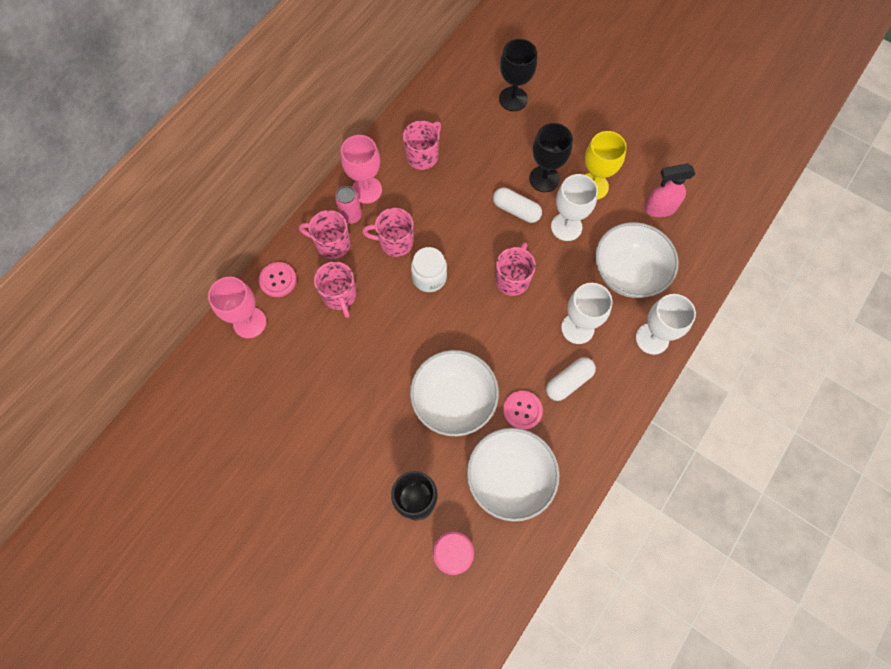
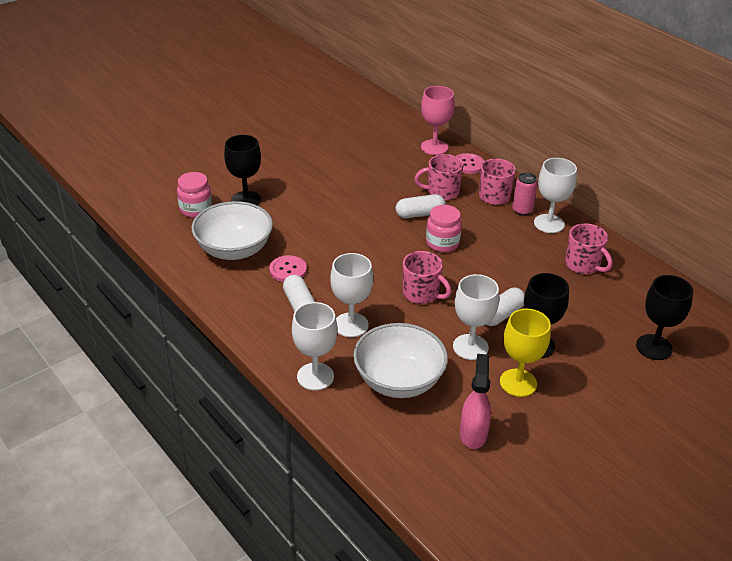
camera: 105 degrees right, 30 degrees down
pink goblet [341,135,382,204] -> white goblet [534,158,577,233]
pink mug [362,208,414,257] -> none
white bowl [410,350,499,436] -> none
white jar [411,247,447,292] -> pink jar [426,205,462,252]
none -> white capsule [396,194,446,218]

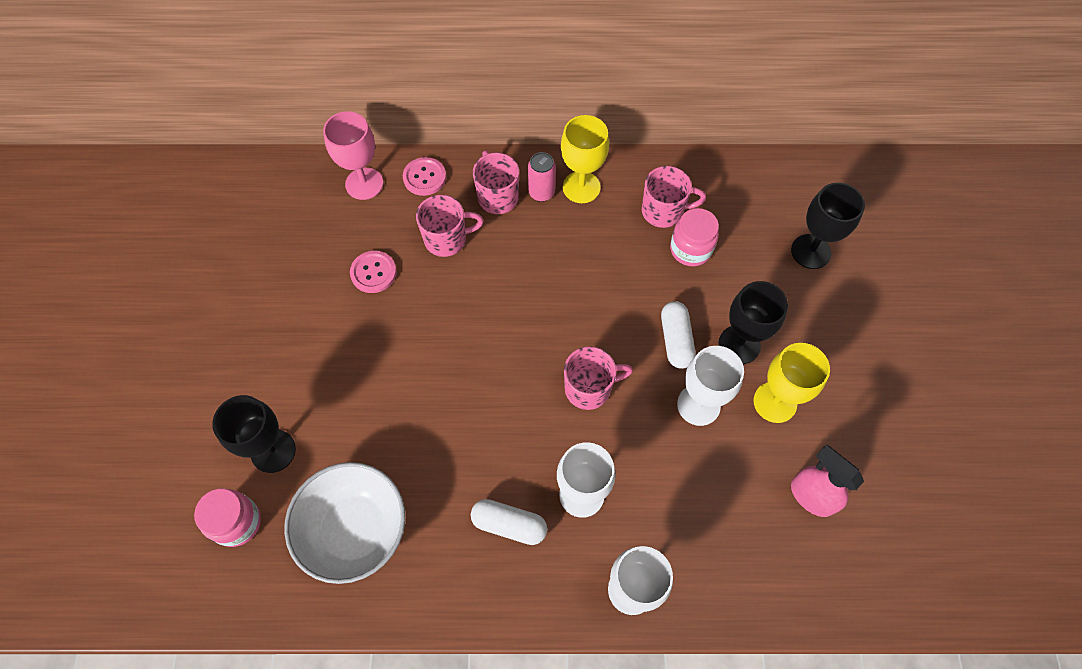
camera: 50 degrees left, 25 degrees up
pink button [269,255,307,282] -> pink button moved to [350,251,397,293]
white bowl [353,323,448,398] -> none
white capsule [396,194,446,218] -> none
pink mug [414,154,464,200] -> pink mug turned 135 degrees counterclockwise [416,195,484,257]
pink jar [426,205,462,252] -> pink jar moved to [670,208,719,266]
white goblet [534,158,577,233] -> yellow goblet [561,115,609,203]

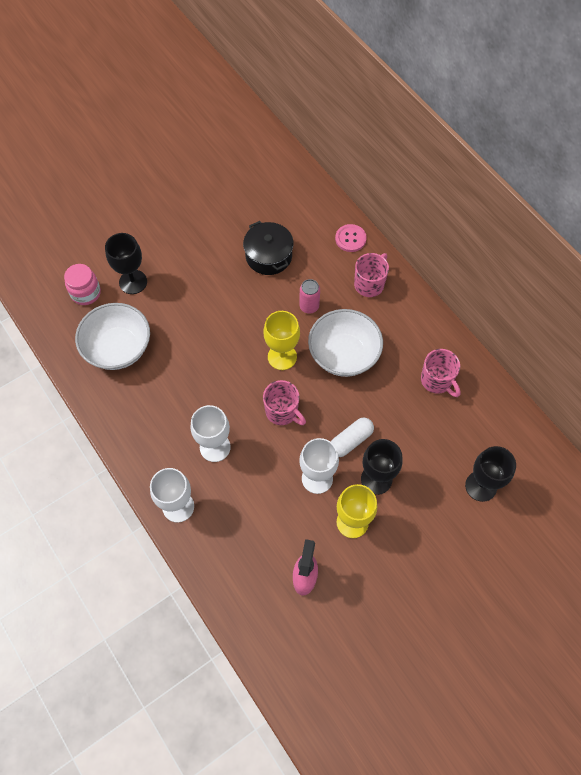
camera: 55 degrees right, 0 degrees up
pink goblet [323,111,383,200] -> none
pink button [350,251,397,293] -> black pot [243,221,294,275]
pink mug [416,195,484,257] -> none
white capsule [471,499,547,545] -> none
pink can [528,152,556,202] -> pink can moved to [299,279,320,314]
yellow goblet [561,115,609,203] -> yellow goblet moved to [263,311,300,370]
pink jar [670,208,719,266] -> none
none -> white bowl [308,309,383,377]

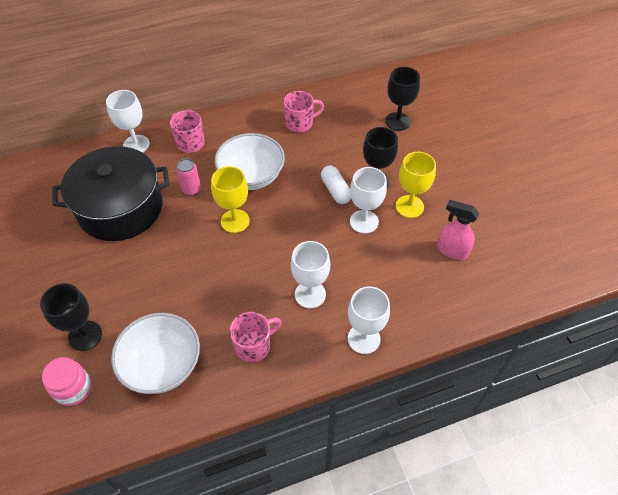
camera: 75 degrees left, 10 degrees down
black pot [243,221,294,275] -> black pot [53,146,169,241], size x1.77
pink mug [263,380,306,425] -> pink mug moved to [229,312,282,363]
pink button [335,224,367,252] -> white goblet [106,90,150,153]

